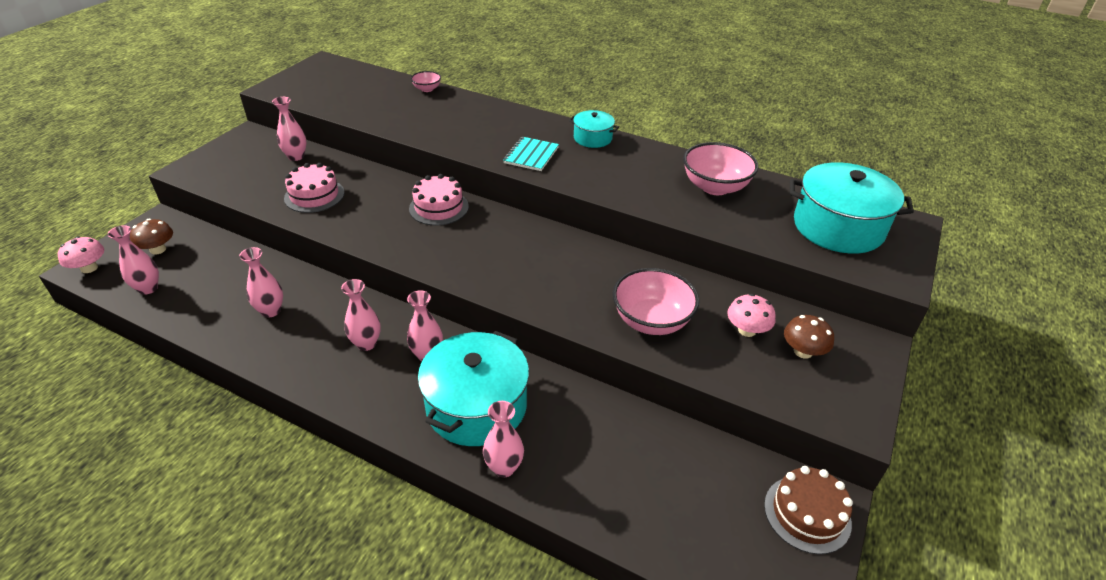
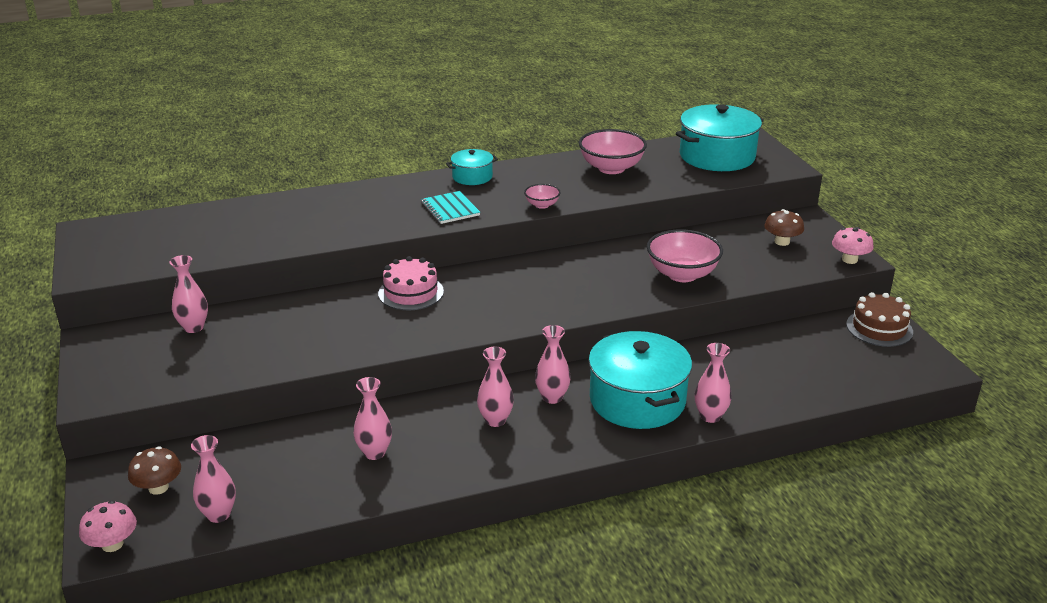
camera: 45 degrees left, 10 degrees down
pink cake [284,163,344,213] -> none
pink bowl [411,71,441,92] -> pink bowl moved to [524,184,561,209]
pink mushroom [727,294,775,337] -> pink mushroom moved to [832,227,874,264]

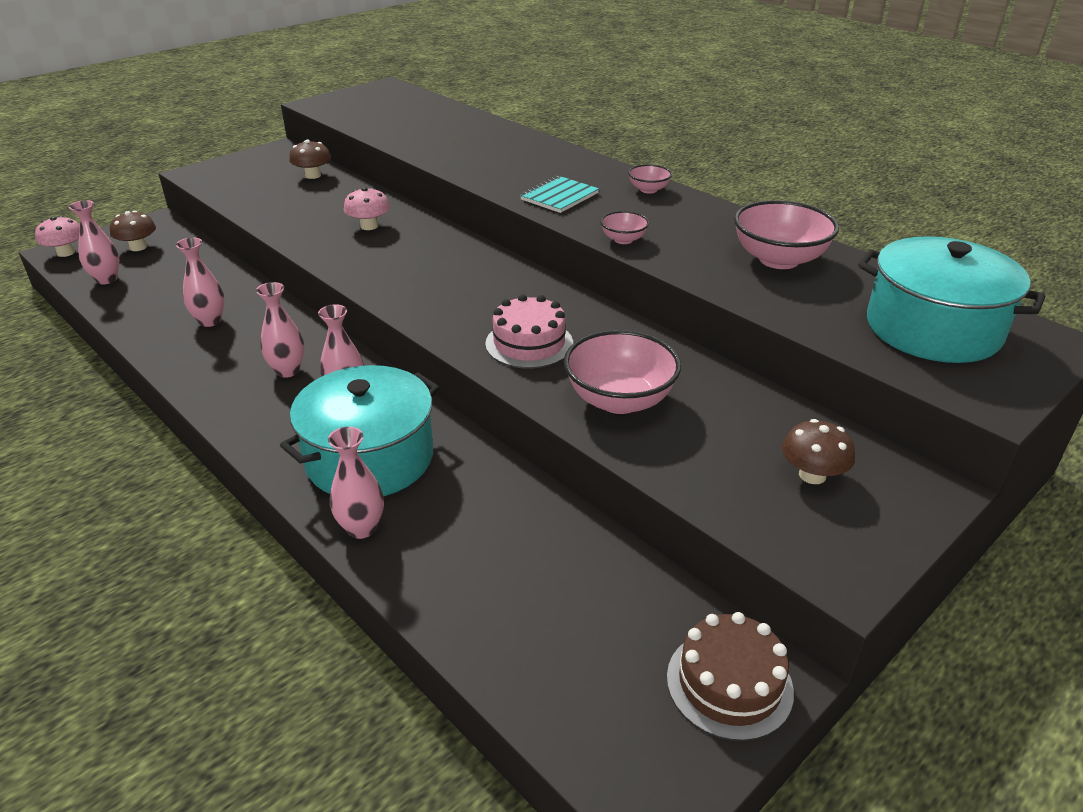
camera: 65 degrees right, 5 degrees up
pink vase [169,255,208,333] -> brown mushroom [289,140,331,179]
pink cake [378,256,444,310] -> pink cake moved to [485,294,573,369]
turquoise pot [446,149,498,185] -> pink bowl [628,164,672,193]
pink mushroom [832,227,874,264] -> pink mushroom moved to [344,187,390,230]

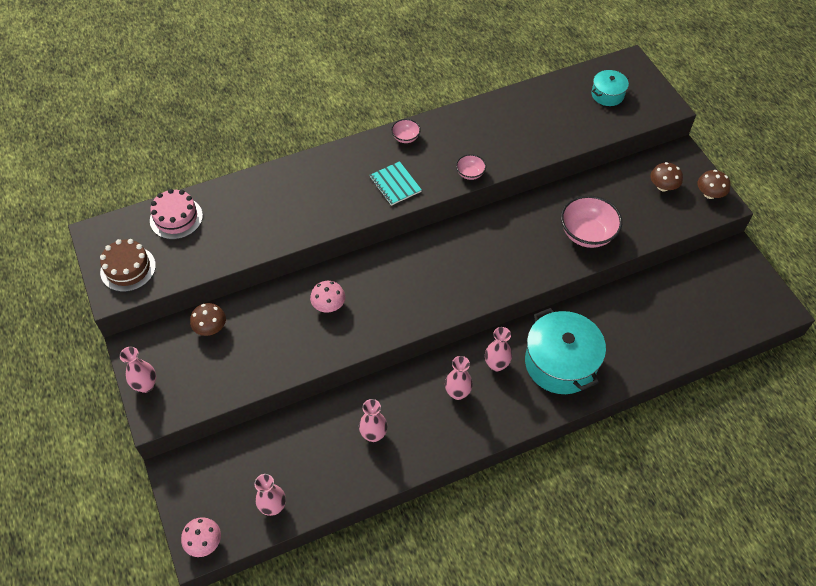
camera: 70 degrees left, 20 degrees up
brown mushroom [110,211,156,251] -> brown mushroom moved to [697,170,731,199]
pink vase [328,427,384,539] -> pink vase moved to [120,347,156,393]
pink cake [485,294,573,369] -> pink cake moved to [150,189,203,239]
brown cake [667,612,794,741] -> brown cake moved to [100,239,156,292]
pink bowl [734,200,839,269] -> none
turquoise pot [858,236,1046,363] -> turquoise pot [592,70,629,106], size x0.51

